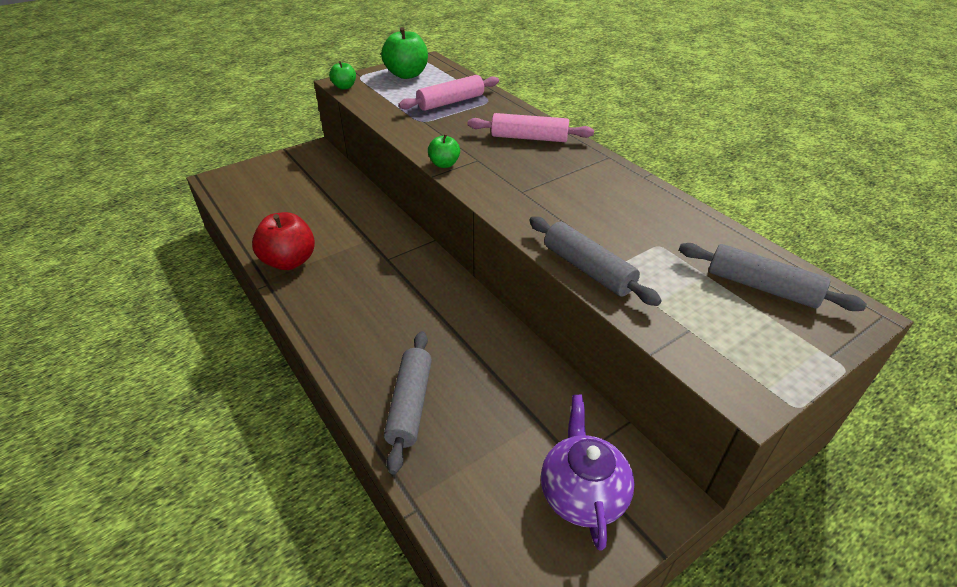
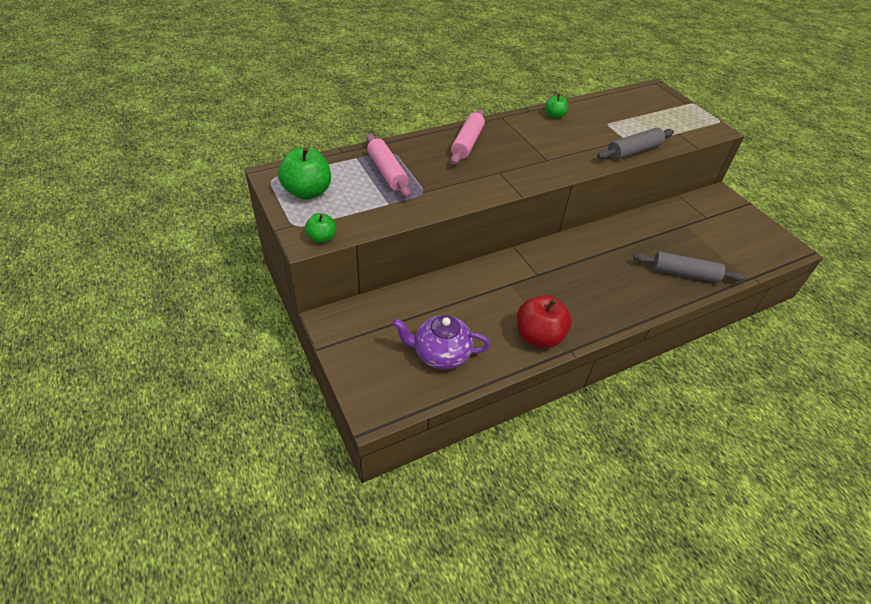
camera: 85 degrees left, 5 degrees up
green apple [428,134,460,168] -> green apple moved to [545,94,568,119]
purple teapot [541,395,635,551] -> purple teapot moved to [392,315,490,370]
grey rolling pin [679,243,867,311] -> none

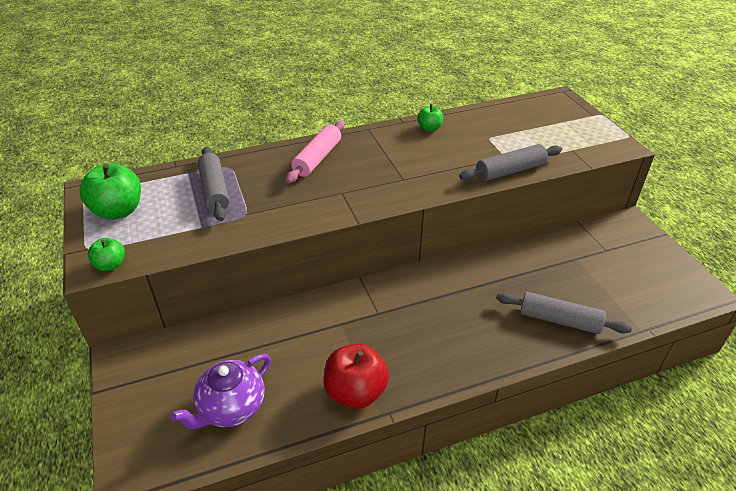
camera: 10 degrees right, 5 degrees down
pink rolling pin [366,134,411,198] -> grey rolling pin [198,147,229,221]
purple teapot [392,315,490,370] -> purple teapot turned 60 degrees counterclockwise [171,354,271,429]

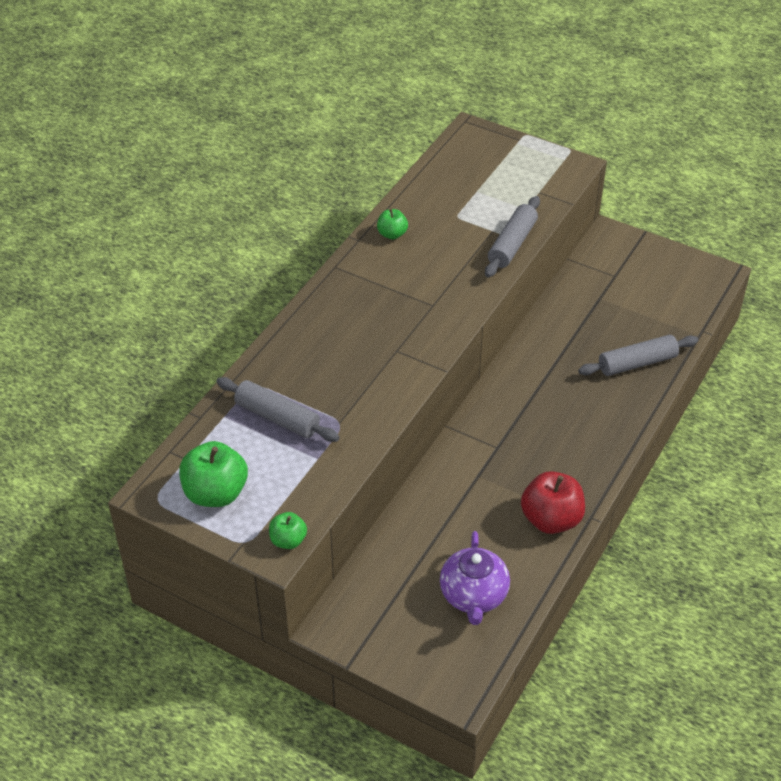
camera: 40 degrees left, 5 degrees up
pink rolling pin [286,120,345,183] -> none

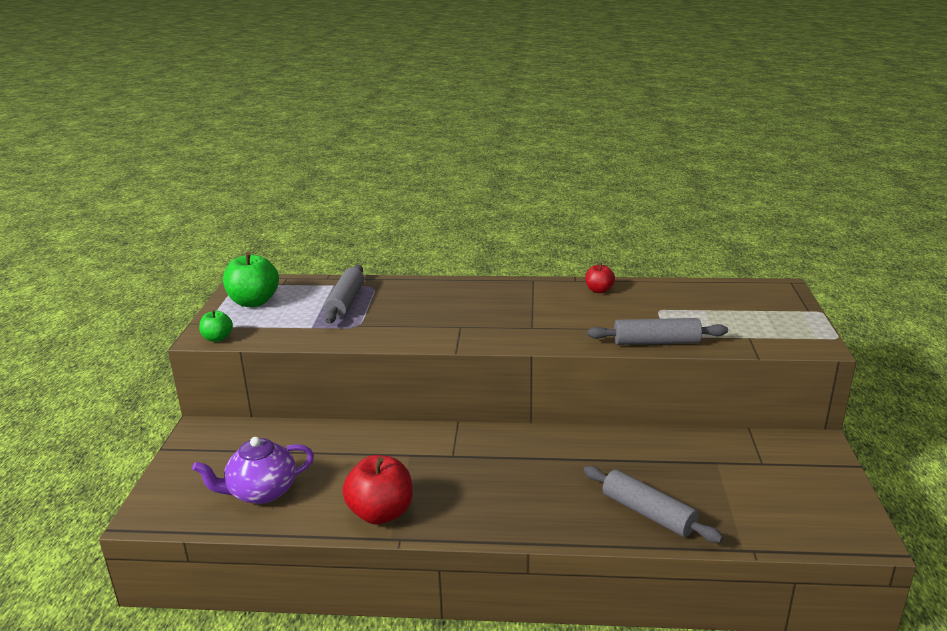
camera: 65 degrees right, 20 degrees down
green apple [377,209,408,239] -> red apple [585,263,615,293]

